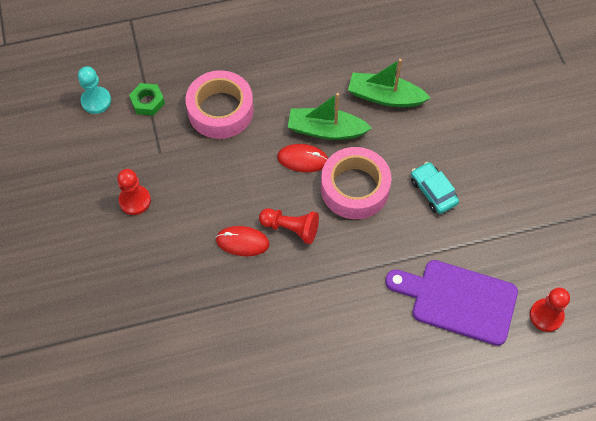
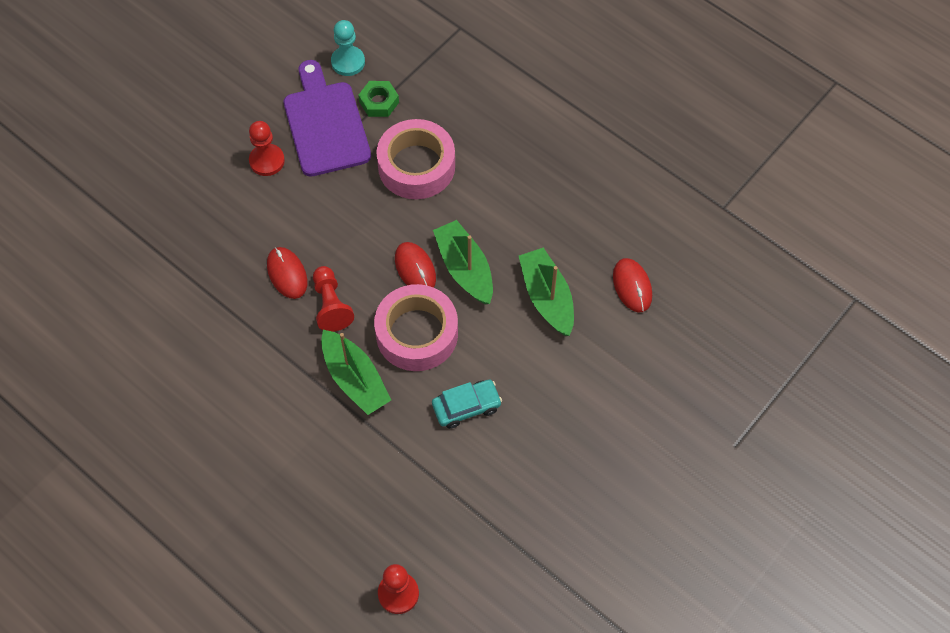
camera: 55 degrees right, 0 degrees up
purple cutting board [385,260,518,346] -> purple cutting board moved to [284,60,371,177]
turquoise car [411,162,459,214] -> turquoise car turned 45 degrees clockwise [432,380,502,429]
none -> green boat [321,330,391,415]
none -> red mouse [613,258,652,312]

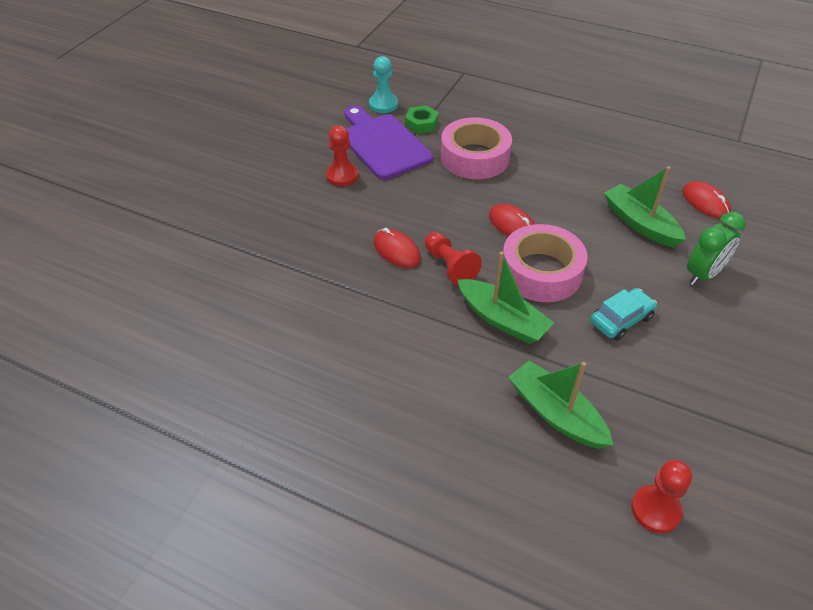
camera: 15 degrees left, 15 degrees down
green boat [433,220,493,304] -> green boat moved to [508,360,613,449]
none -> green clock [687,212,746,286]

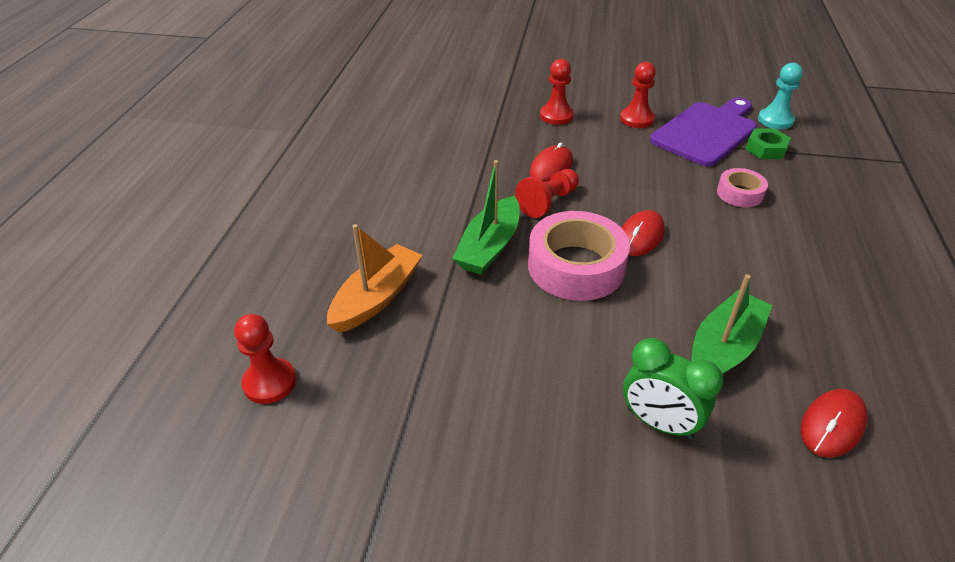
camera: 75 degrees right, 5 degrees down
pink tape [441,117,512,179] -> pink tape [717,168,768,207], size x0.53
green boat [508,360,613,449] -> orange boat [327,224,423,333]
turquoise car [590,288,657,340] -> none
none -> red pawn [540,59,574,125]

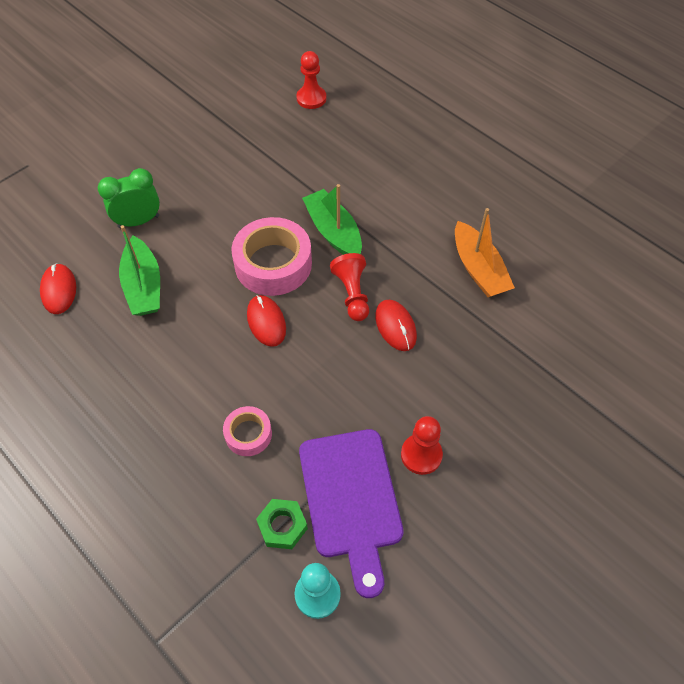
camera: 125 degrees right, 15 degrees up
orange boat [327,224,423,333] -> orange boat moved to [455,208,515,297]
red pawn [540,59,574,125] -> none

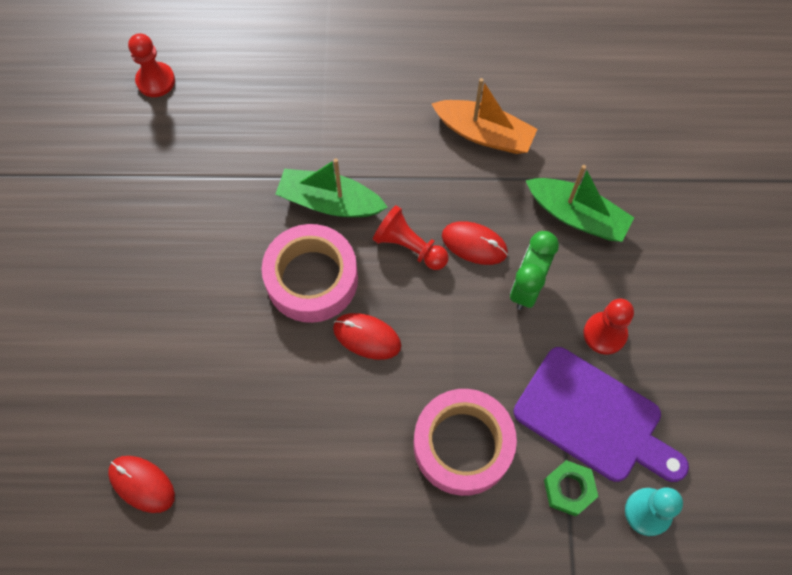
camera: 45 degrees left, 10 degrees up
green clock [98,168,160,228] -> green clock moved to [510,231,559,310]
green boat [119,225,160,316] -> green boat moved to [525,165,634,242]
pink tape [223,406,272,456] -> pink tape [414,389,517,496], size x1.90

